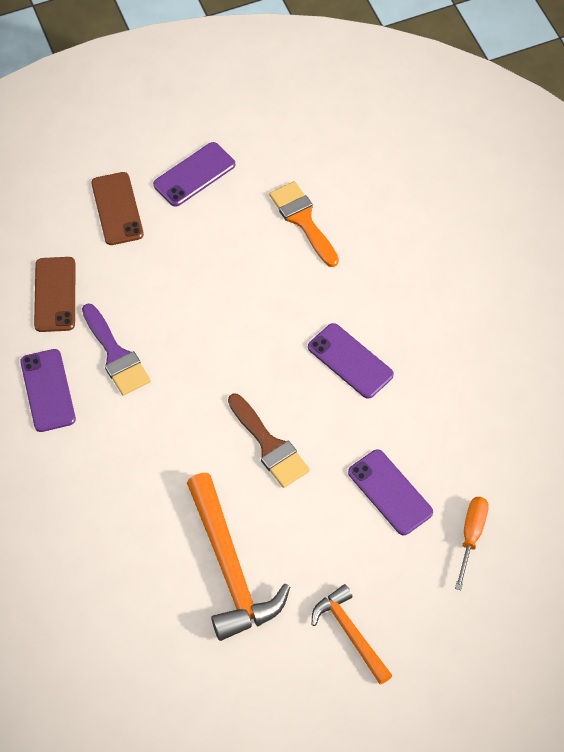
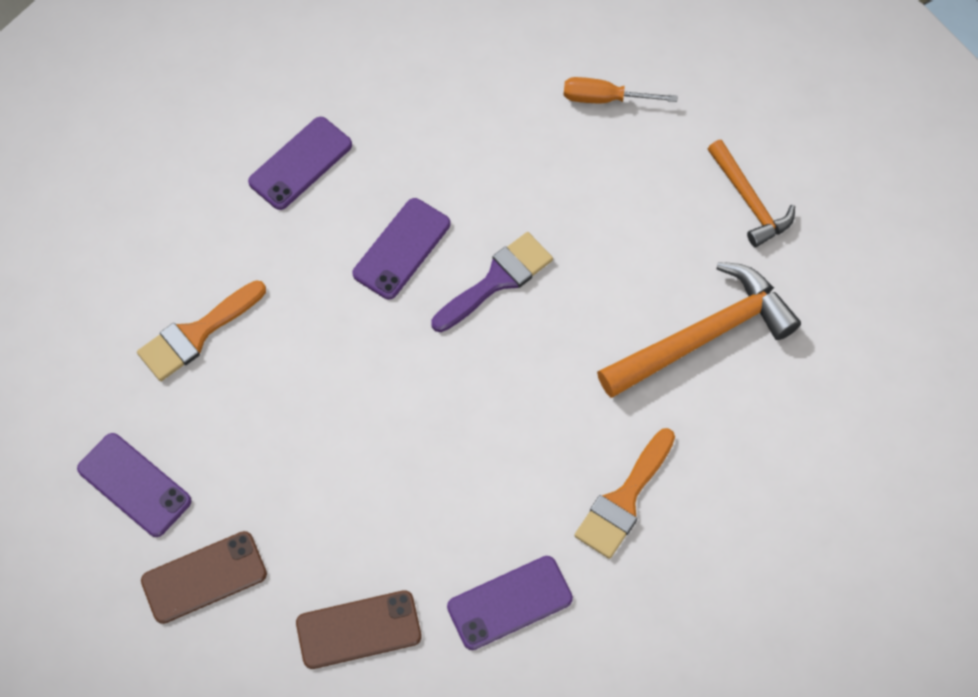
camera: 100 degrees left, 5 degrees up
purple brush [82,304,151,396] -> purple brush moved to [431,232,553,332]
brown brush [228,394,310,488] -> none
orange hammer [312,584,393,685] -> orange hammer turned 75 degrees counterclockwise [708,140,795,247]
purple phone [348,449,433,535] -> purple phone moved to [248,117,352,210]
none -> orange brush [574,428,675,559]

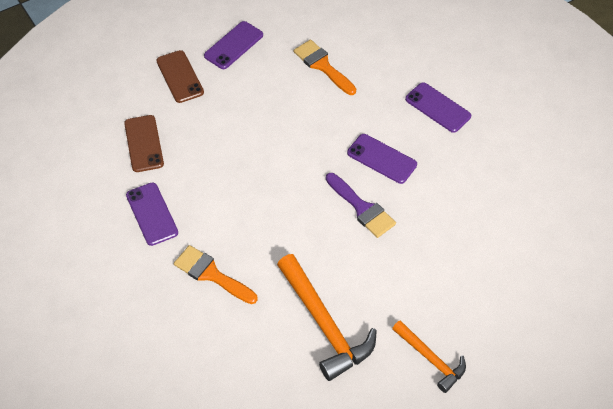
camera: 90 degrees right, 10 degrees down
orange screwdriver [564,77,678,103] -> none
orange hammer [708,140,795,247] -> orange hammer turned 105 degrees counterclockwise [392,320,466,393]

